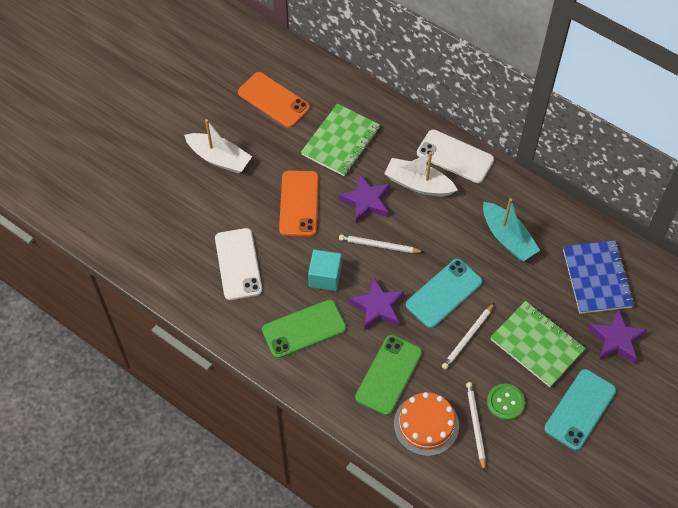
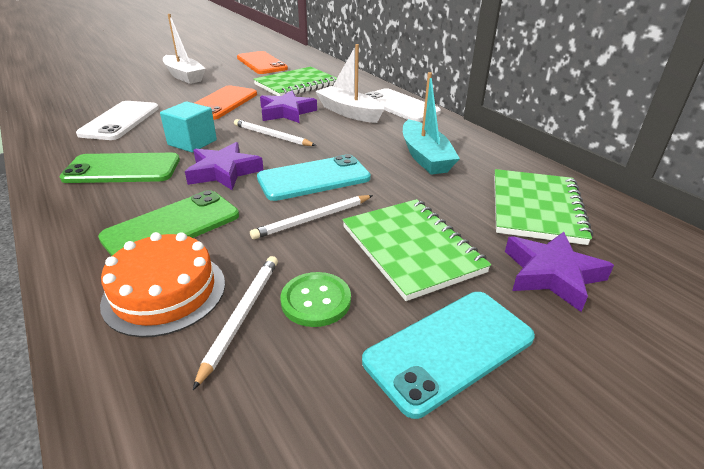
camera: 20 degrees right, 25 degrees down
blue notebook [563,240,634,314] -> green notebook [494,169,593,245]

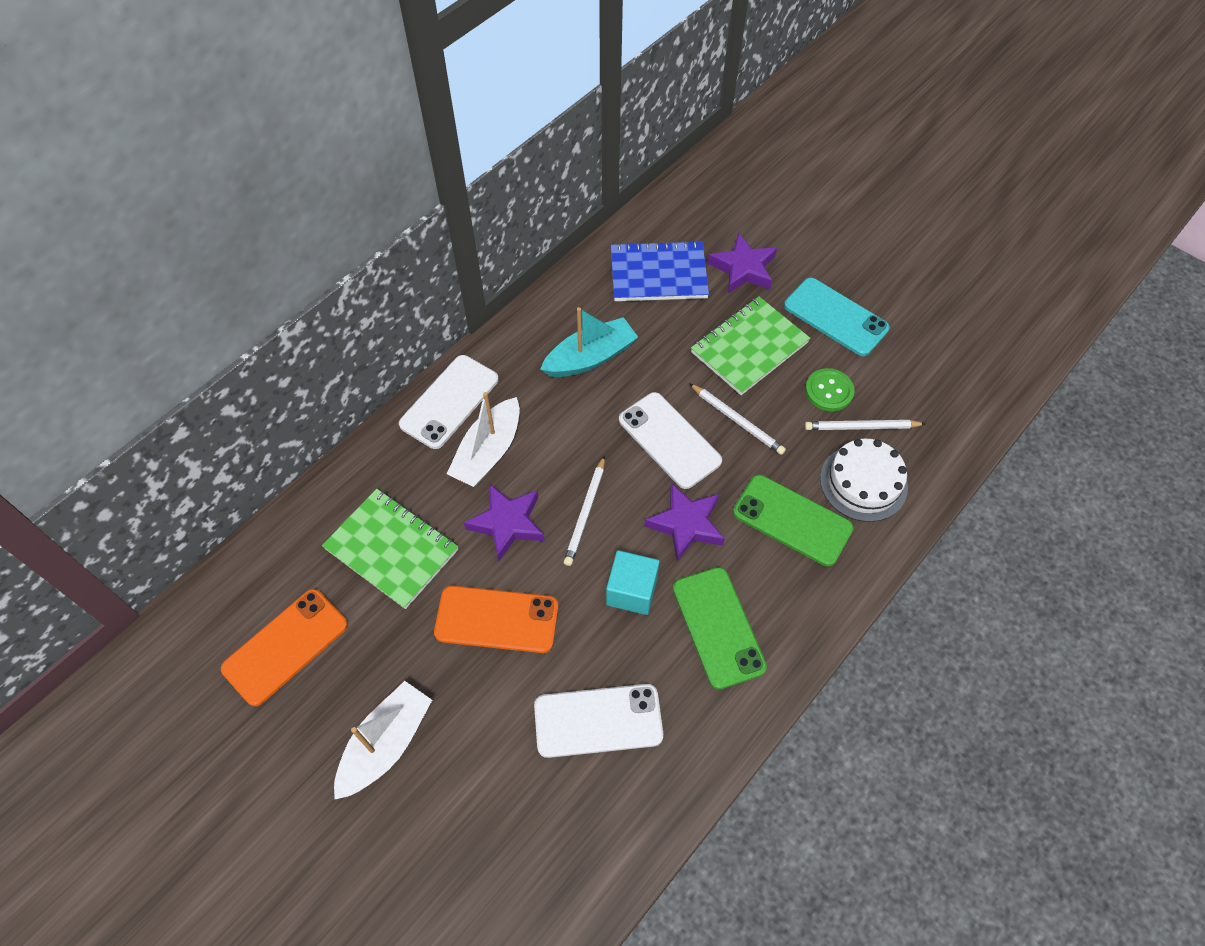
camera: 105 degrees left, 25 degrees up
orange cake [100,232,225,337] -> white cake [820,439,908,522]
turquoise phone [257,154,371,201] -> white phone [619,392,722,489]
green notebook [494,169,593,245] -> blue notebook [611,240,709,301]

